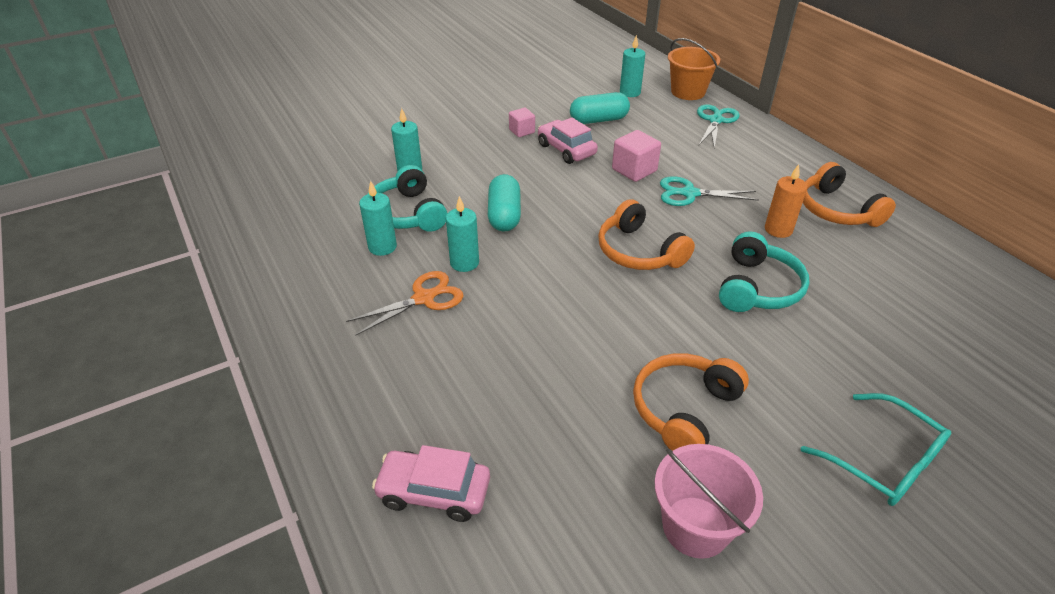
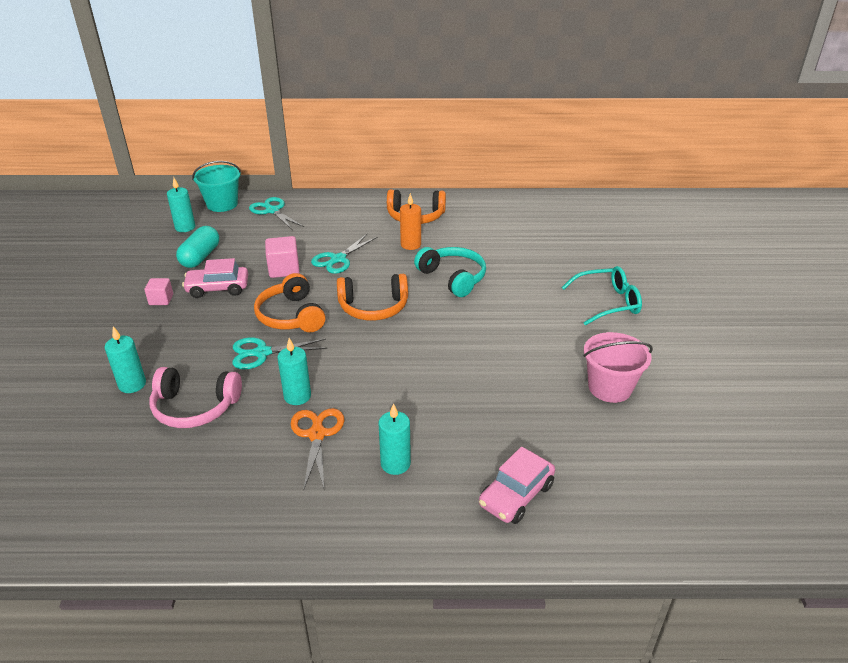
camera: 60 degrees left, 5 degrees down
turquoise candle [359,181,397,256] -> turquoise candle moved to [379,403,411,475]
turquoise headphones [368,165,447,232] -> pink headphones [150,367,242,428]
turquoise capsule [488,174,521,232] -> turquoise scissors [232,337,327,369]
orange headphones [633,353,749,451] -> orange headphones moved to [254,273,326,332]
orange bucket [668,38,720,100] -> turquoise bucket [192,161,241,212]

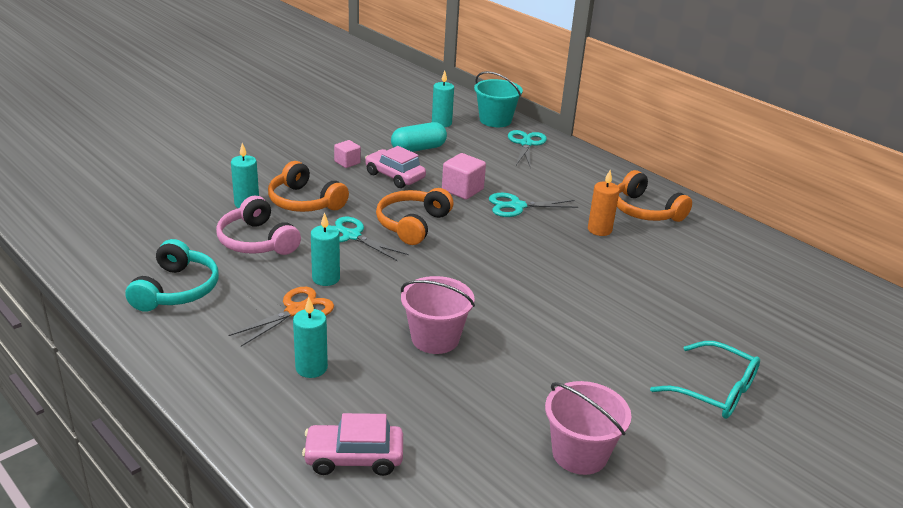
camera: 45 degrees right, 5 degrees down
orange headphones [337,274,408,321] -> orange headphones moved to [268,161,349,212]
turquoise headphones [414,247,486,297] -> turquoise headphones moved to [125,239,219,312]
none -> pink bucket [401,276,475,354]

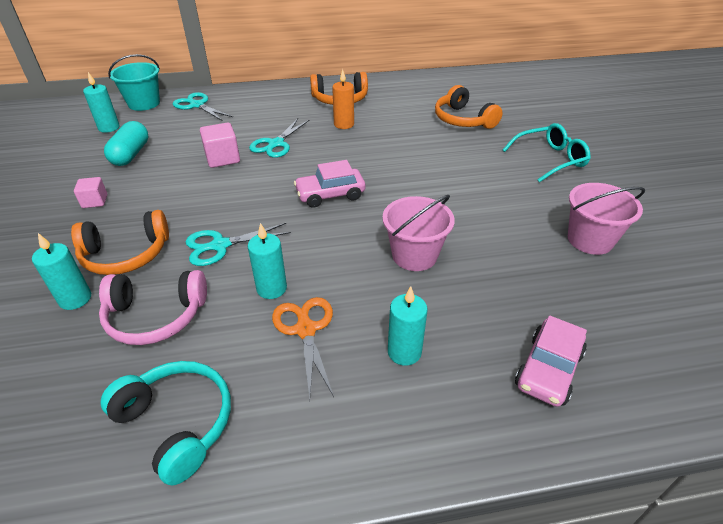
camera: 55 degrees left, 10 degrees up
pink car [365,146,426,188] -> pink car moved to [294,160,365,208]
orange headphones [376,188,453,245] -> orange headphones moved to [435,85,503,129]

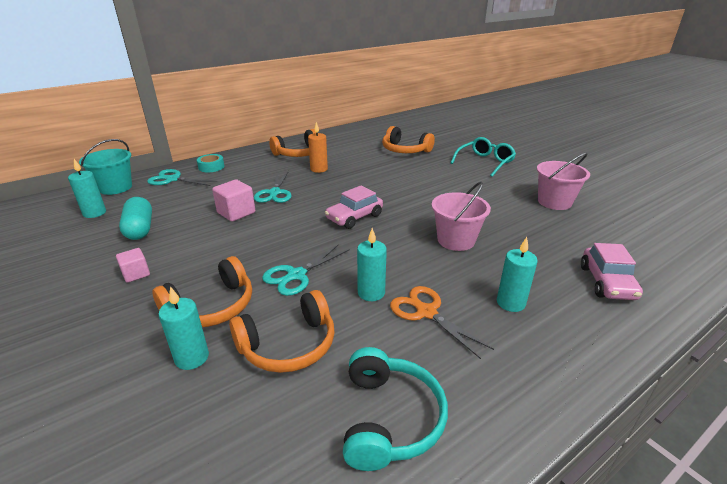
camera: 25 degrees left, 10 degrees down
pink headphones [99,270,207,345] -> orange headphones [229,290,335,373]
turquoise headphones [101,361,231,485] -> turquoise headphones turned 75 degrees clockwise [343,347,448,471]
none -> turquoise tape [197,154,224,172]

